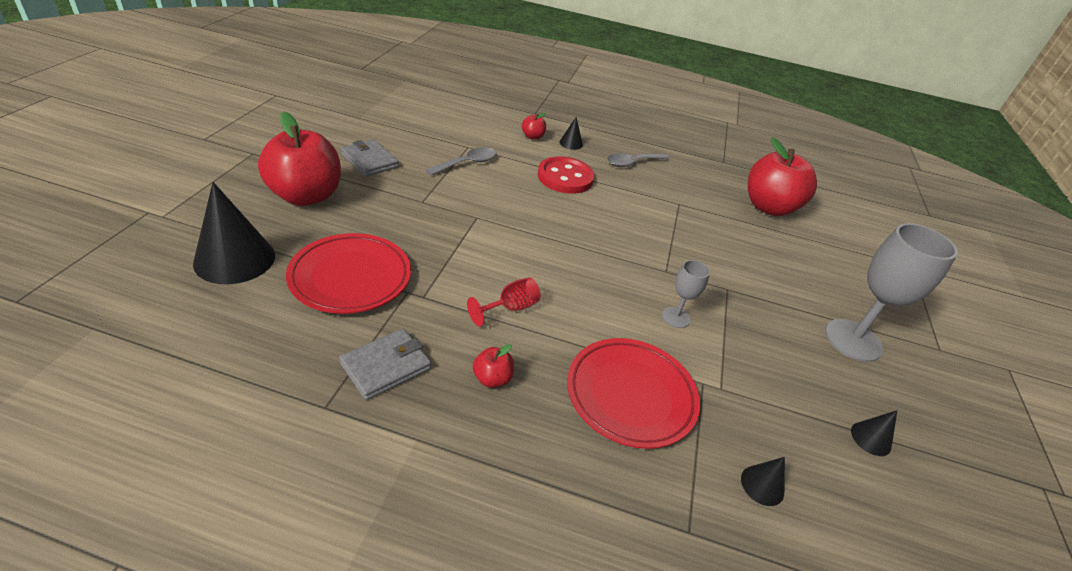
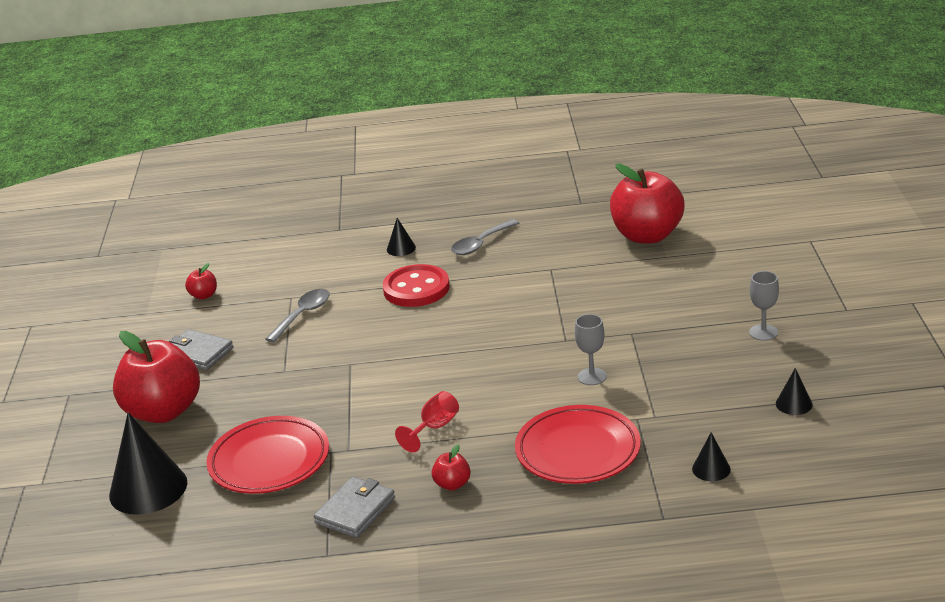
camera: 10 degrees left, 10 degrees down
red apple [522,113,546,140] -> red apple moved to [185,263,217,300]
grey goblet [825,223,958,362] -> grey goblet [749,271,779,341], size x0.50

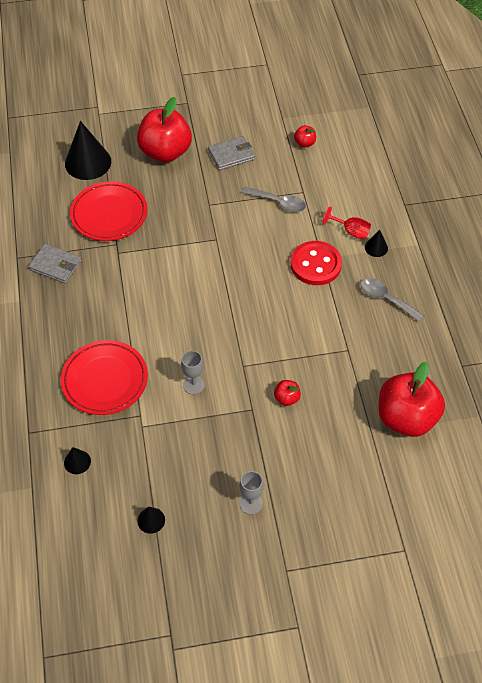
camera: 80 degrees right, 25 degrees up
grey wallet [169,329,233,371] -> grey wallet turned 45 degrees clockwise [208,136,255,170]
red goblet [395,391,459,453] -> red goblet moved to [323,206,371,240]
red apple [431,444,471,491] -> red apple moved to [274,380,301,406]

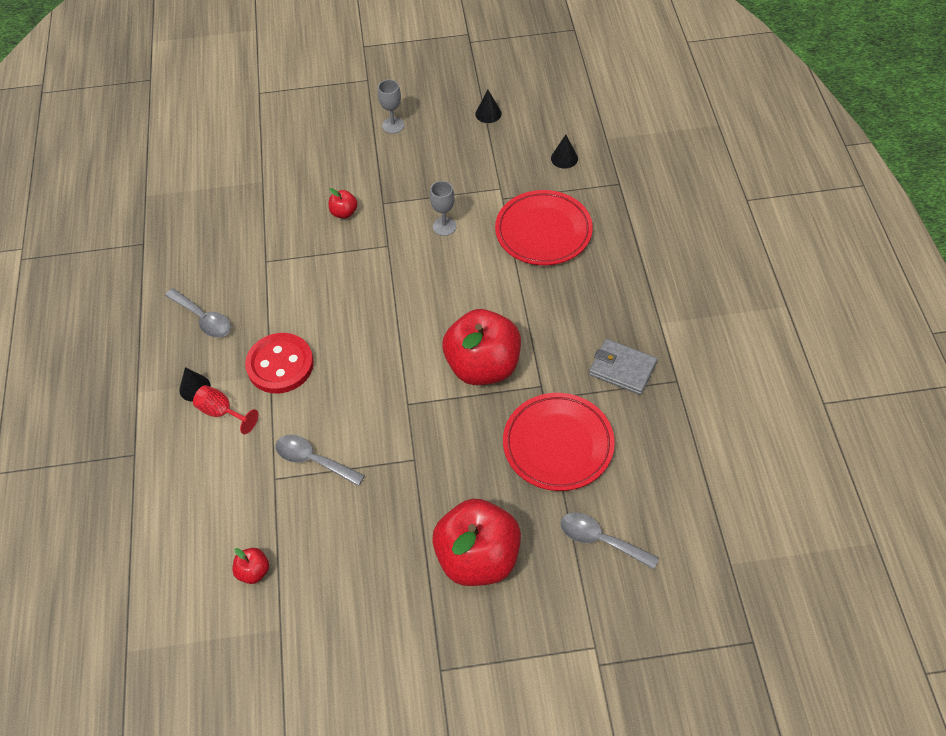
camera: 175 degrees left, 0 degrees up
black cone [65,121,111,180] -> grey spoon [560,512,659,569]
grey wallet [208,136,255,170] -> none
red apple [378,362,445,437] -> red apple moved to [443,309,521,385]

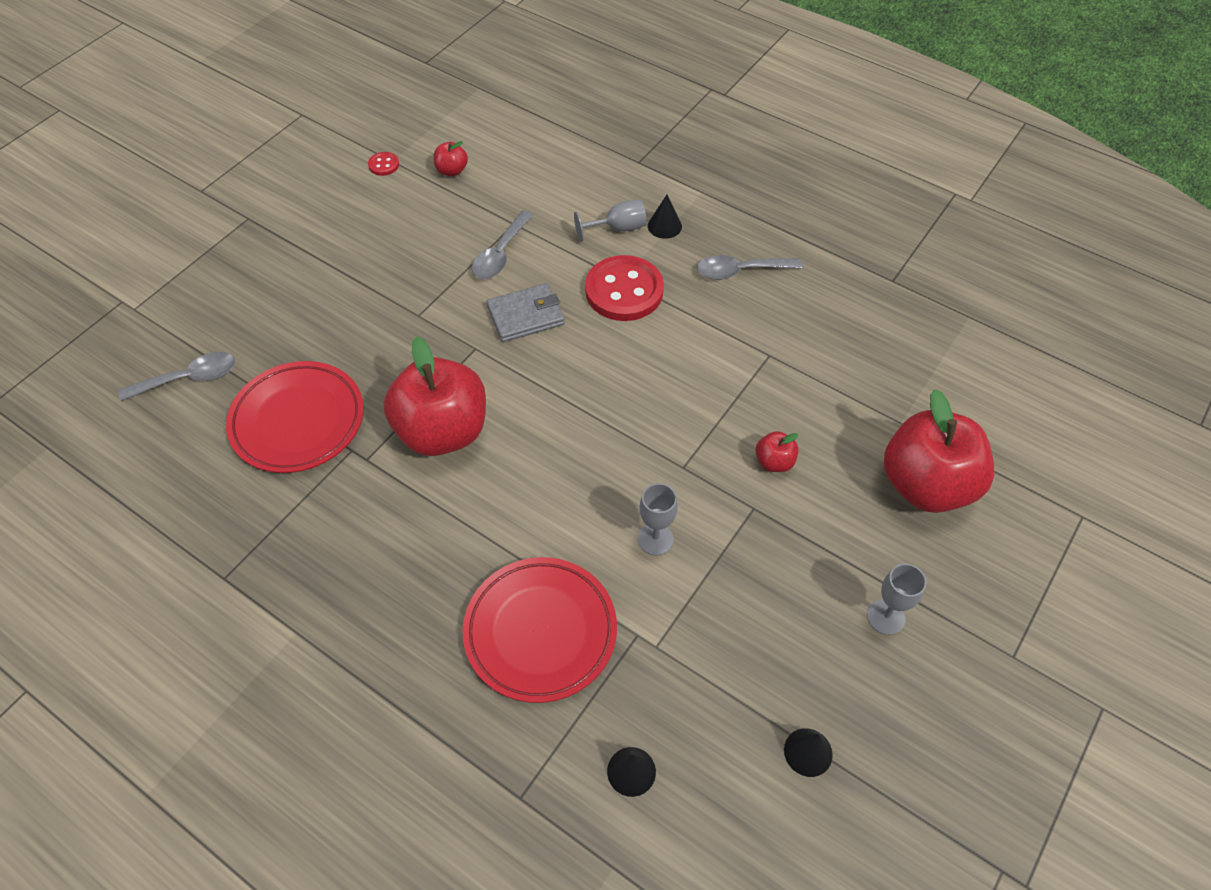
camera: 130 degrees right, 0 degrees up
red goblet [193,385,258,434] -> grey goblet [574,200,646,241]
grey spoon [275,435,365,486] -> grey spoon turned 135 degrees clockwise [472,211,534,279]
red apple [432,499,521,586] -> red apple moved to [884,389,995,513]
grey wallet [589,339,657,395] -> grey wallet moved to [486,283,565,342]
none -> red button [368,152,399,176]

